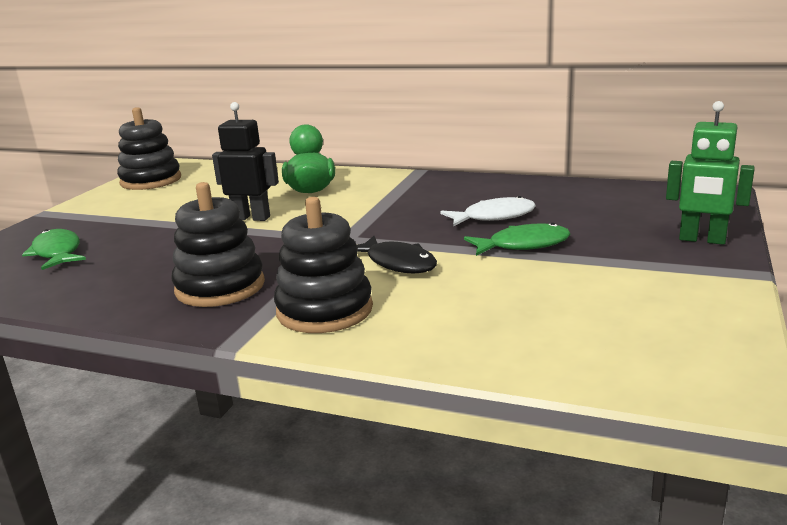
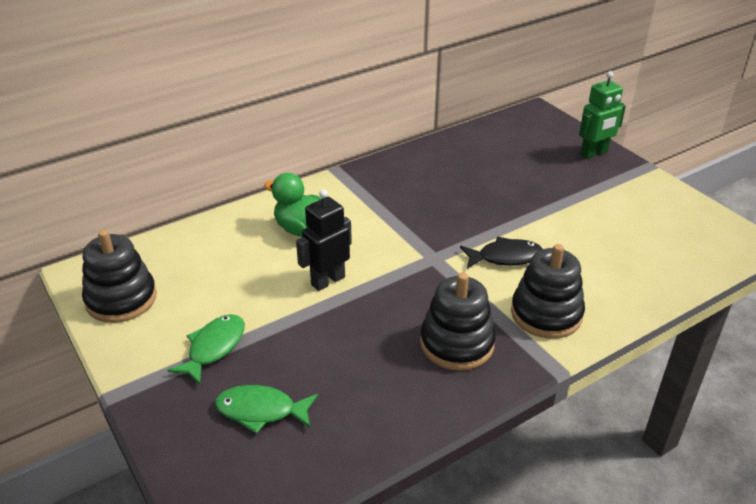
camera: 55 degrees left, 15 degrees up
white fish [440,196,536,227] -> none
green fish [464,223,570,256] -> green fish moved to [167,314,245,385]

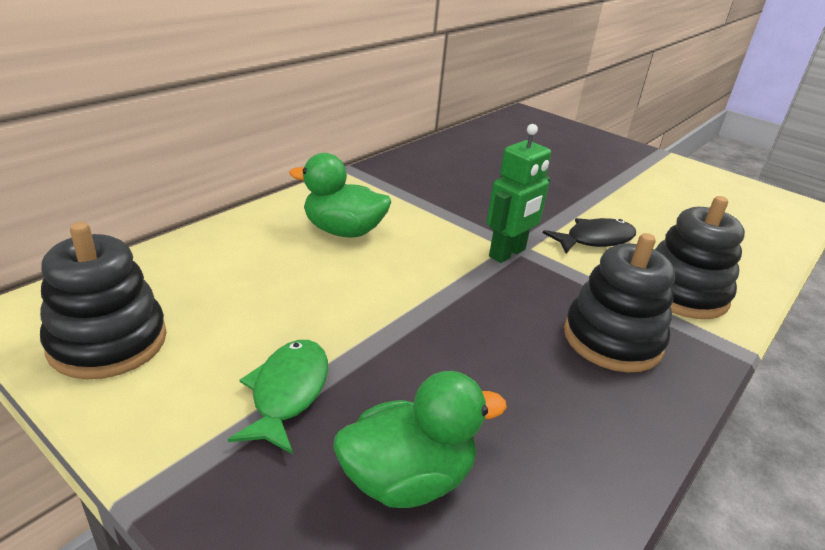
camera: 20 degrees left, 5 degrees down
green fish [215,385,318,434] -> green duck [333,371,507,508]
black robot [296,189,352,291] -> none
green robot [579,71,626,159] -> green robot moved to [487,124,551,263]

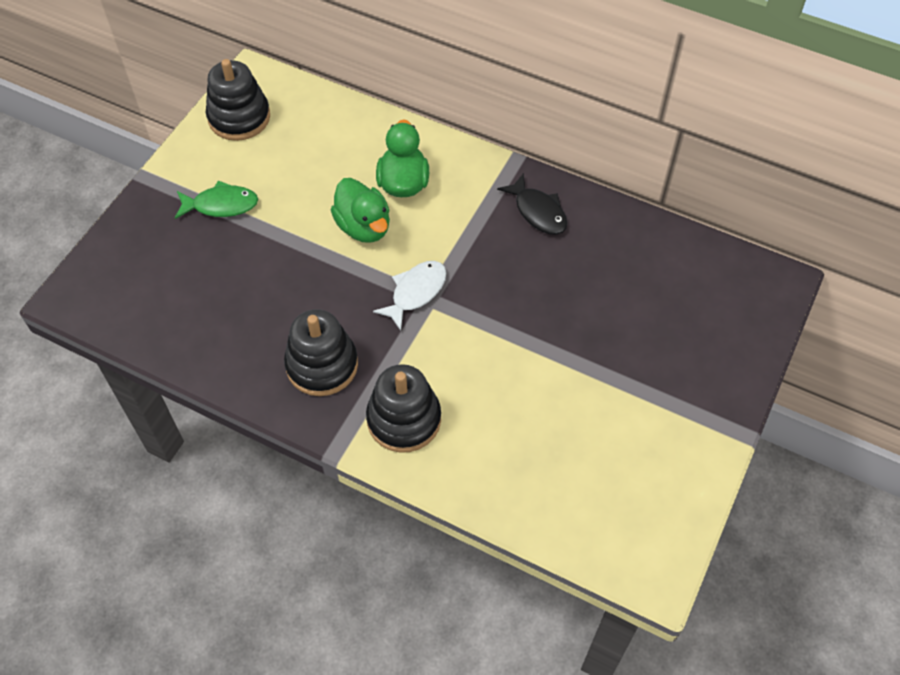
camera: 80 degrees right, 25 degrees up
green duck [333,371,507,508] -> green duck moved to [331,178,390,243]
green robot [487,124,551,263] -> white fish [373,261,446,331]
black fish [543,218,636,253] -> black fish moved to [497,173,567,235]

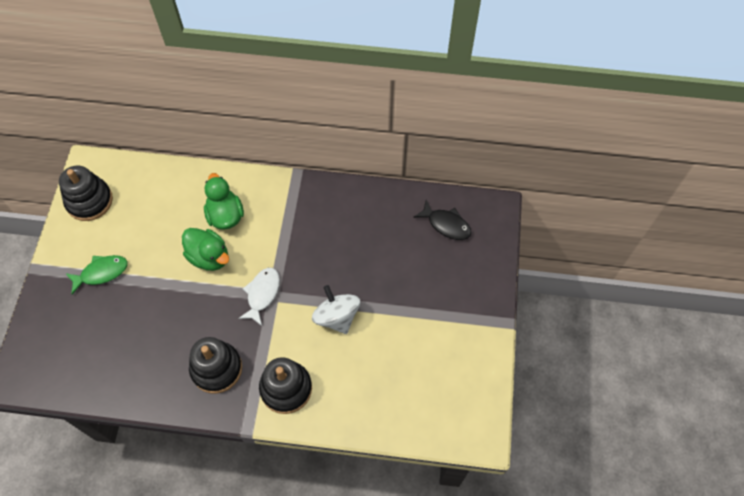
camera: 20 degrees left, 5 degrees up
black fish [497,173,567,235] -> black fish moved to [413,200,471,240]
none -> white spinning top [312,285,360,334]

